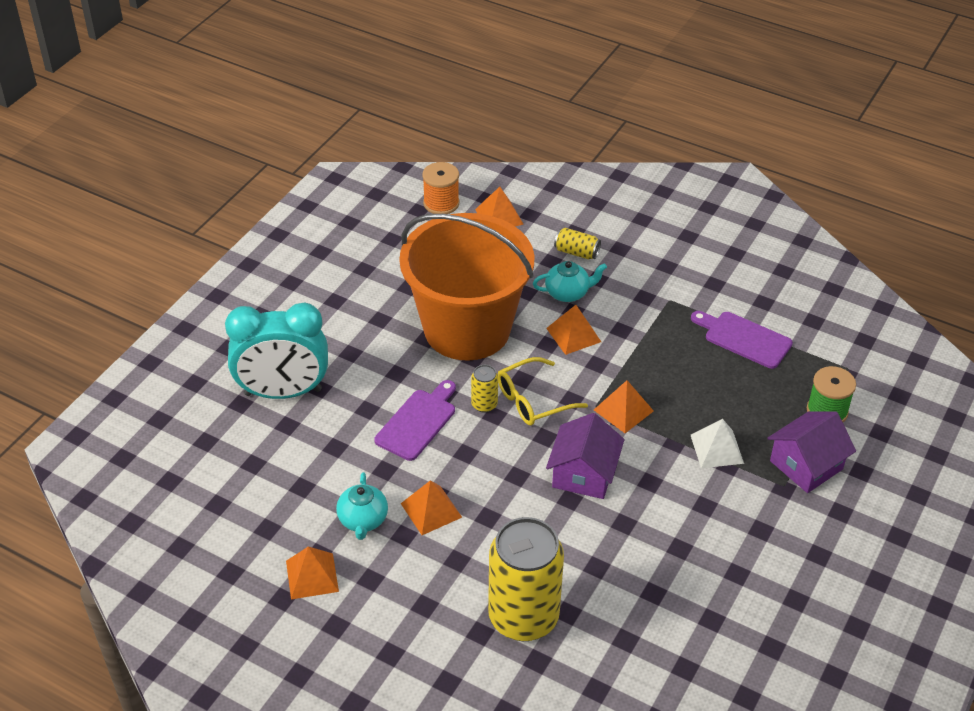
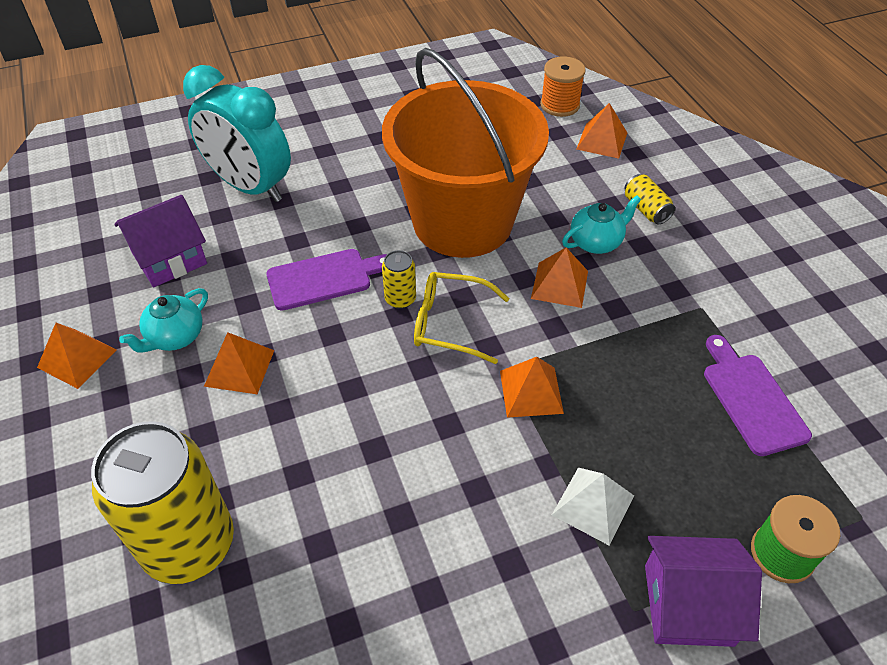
camera: 40 degrees right, 5 degrees up
turquoise teapot [533,261,607,302] -> turquoise teapot turned 60 degrees counterclockwise [562,195,641,254]
purple house [546,413,624,499] -> purple house moved to [114,195,207,287]

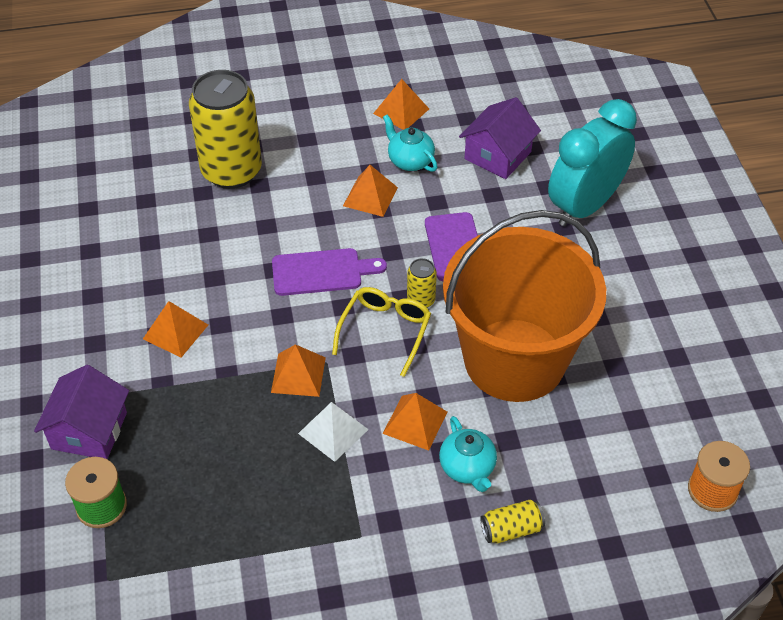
camera: 100 degrees right, 0 degrees up
purple house [114,195,207,287] -> purple house turned 60 degrees clockwise [459,97,541,179]
white pyramid [552,467,634,546] -> white pyramid moved to [298,402,369,462]
orange pyramid [577,103,627,159] -> orange pyramid moved to [143,301,208,358]
purple cutting board [704,335,812,456] -> purple cutting board moved to [272,248,387,296]

